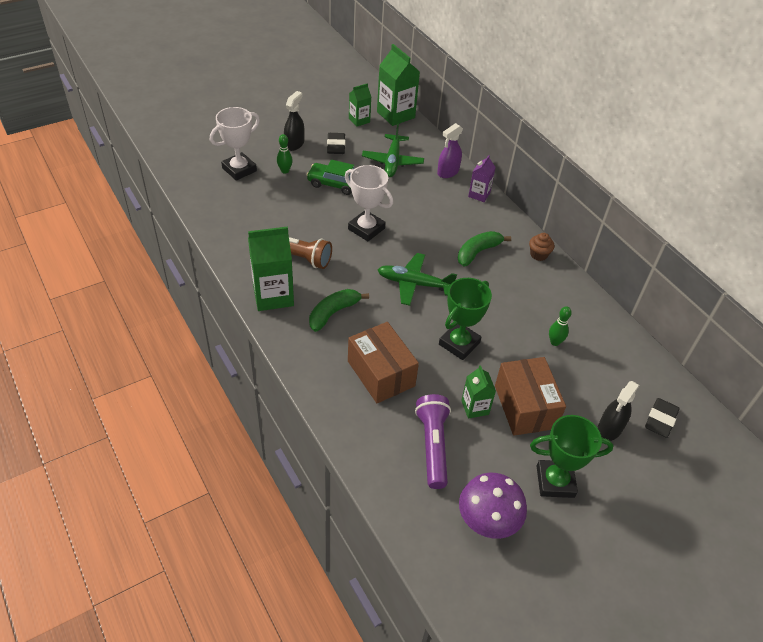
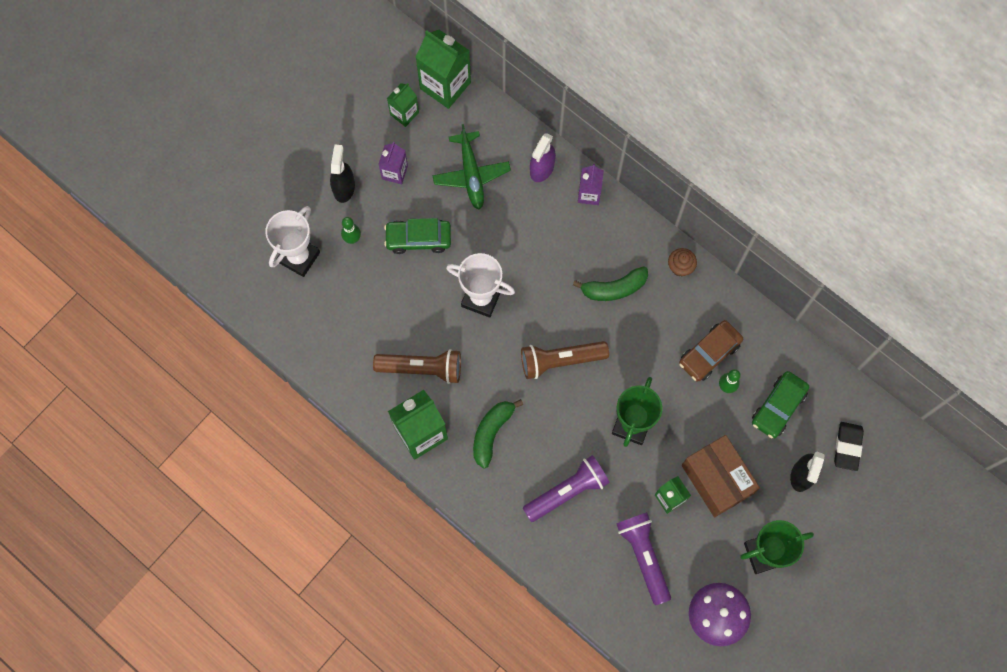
camera: 15 degrees left, 25 degrees up
black eraser [327,133,345,154] -> purple carton [379,142,408,184]
brown box [348,322,419,403] -> purple flashlight [523,455,610,522]
green plane [378,253,457,306] -> brown flashlight [521,341,609,379]
green banana [458,231,511,267] -> green banana turned 135 degrees counterclockwise [573,266,648,301]
none -> brown car [679,320,743,382]
none -> green car [752,371,809,439]

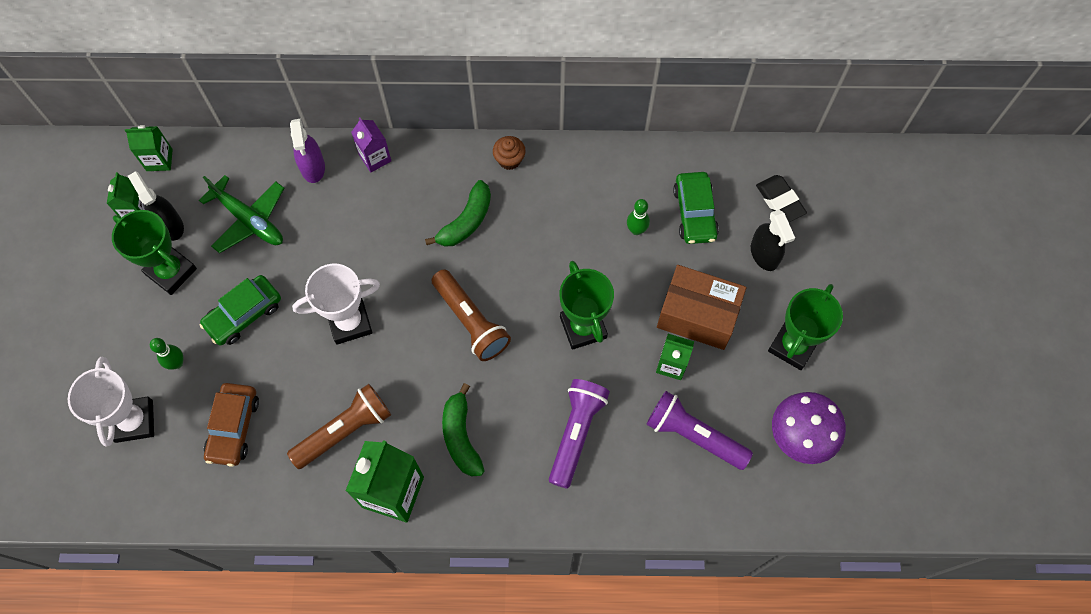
camera: 40 degrees left, 5 degrees down
black spray bottle [330,145,355,203] -> black spray bottle moved to [128,171,184,241]
purple carton [379,142,408,184] -> green trophy [112,210,197,295]
green carton [415,30,471,109] -> green carton [125,125,173,171], size x0.56
brown flashlight [521,341,609,379] -> brown flashlight turned 75 degrees counterclockwise [431,269,511,361]
brown car [679,320,743,382] -> brown car moved to [204,383,259,467]

